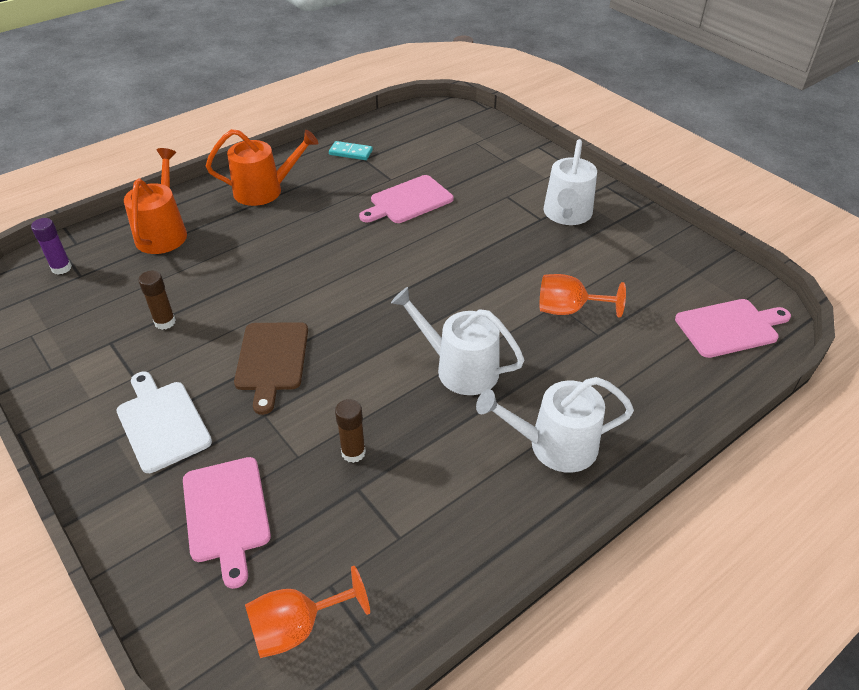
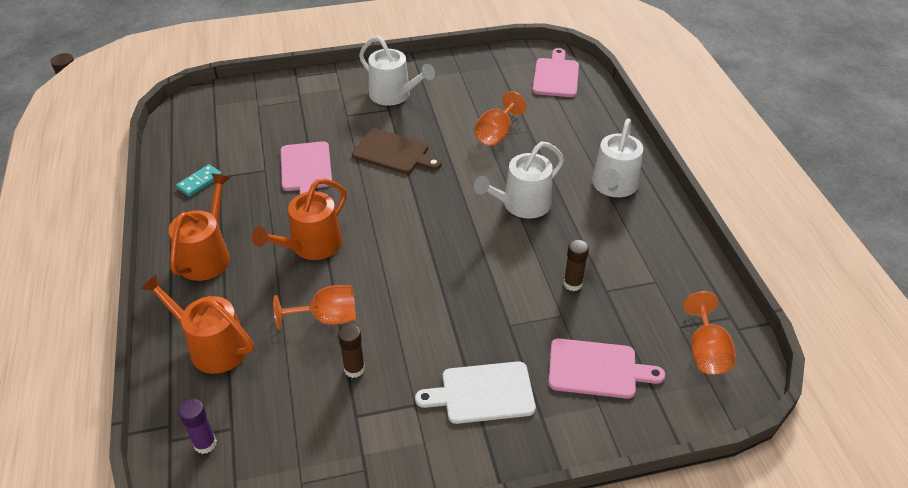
camera: 65 degrees left, 0 degrees up
brown cutting board [234,322,308,415] -> brown cutting board moved to [352,129,442,174]
none -> orange watering can [252,179,347,260]
none -> orange goblet [273,285,356,329]

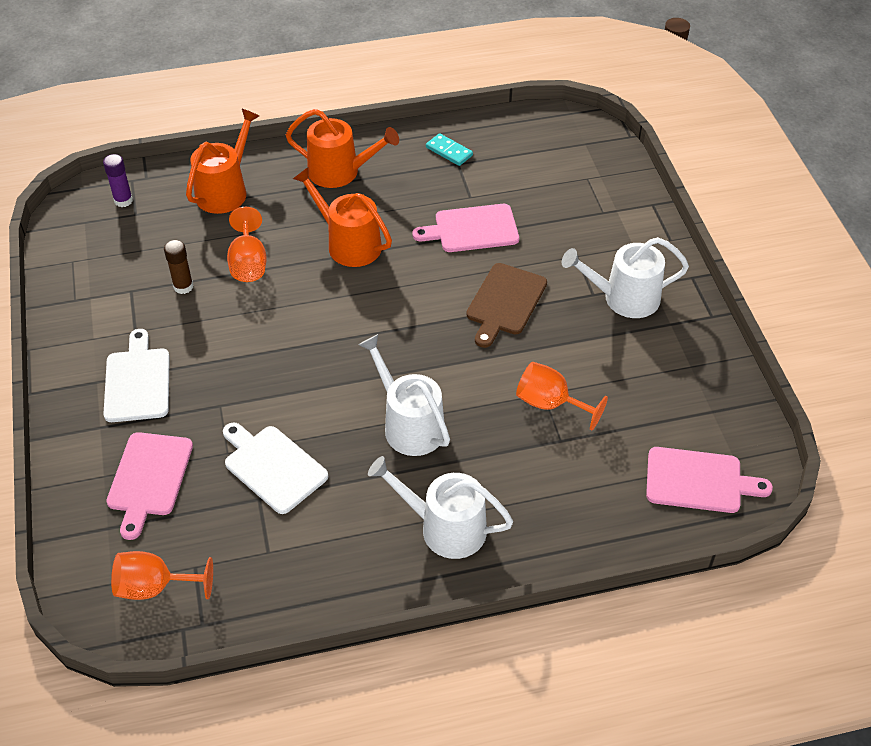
camera: 90 degrees right, 5 degrees up
white watering can [359,36,435,106] -> white watering can turned 45 degrees clockwise [562,237,689,318]
brown glue stick [563,240,589,291] -> white cutting board [223,422,328,514]

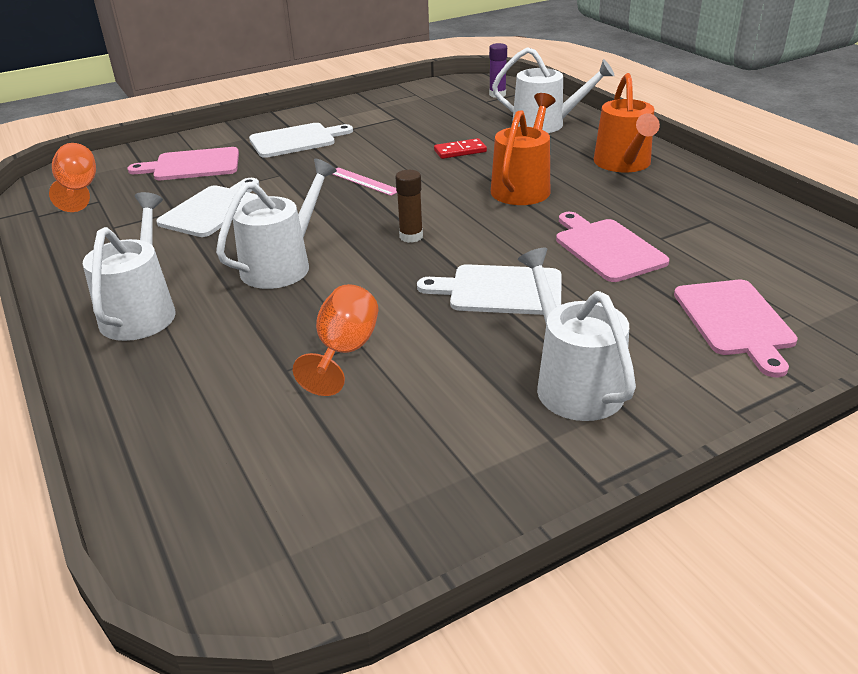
camera: 75 degrees right, 15 degrees down
brown glue stick [164,240,193,294] -> brown glue stick moved to [395,170,423,243]
orange watering can [186,109,259,214] -> white watering can [492,47,615,133]
orange goblet [227,207,267,282] -> red domino [434,138,487,159]
turquoise domino [426,133,473,166] -> none
brown cutting board [466,263,547,348] -> white cutting board [417,264,562,315]
pink cutting board [646,447,773,513] -> pink cutting board moved to [674,280,798,377]
none -> pink ruler [332,167,397,196]

